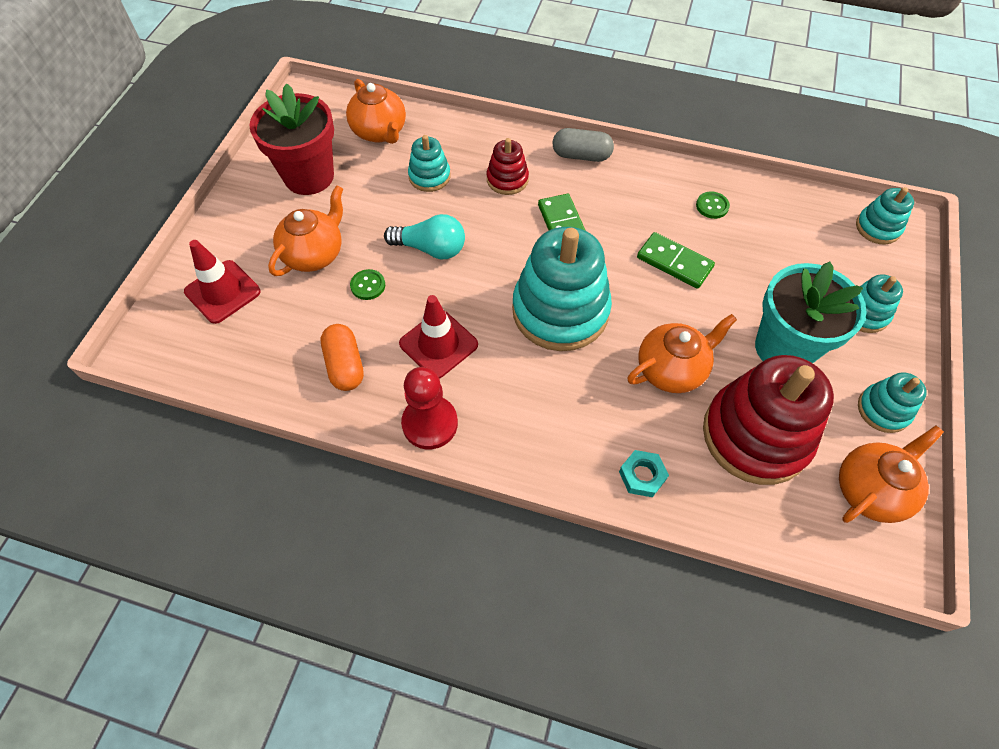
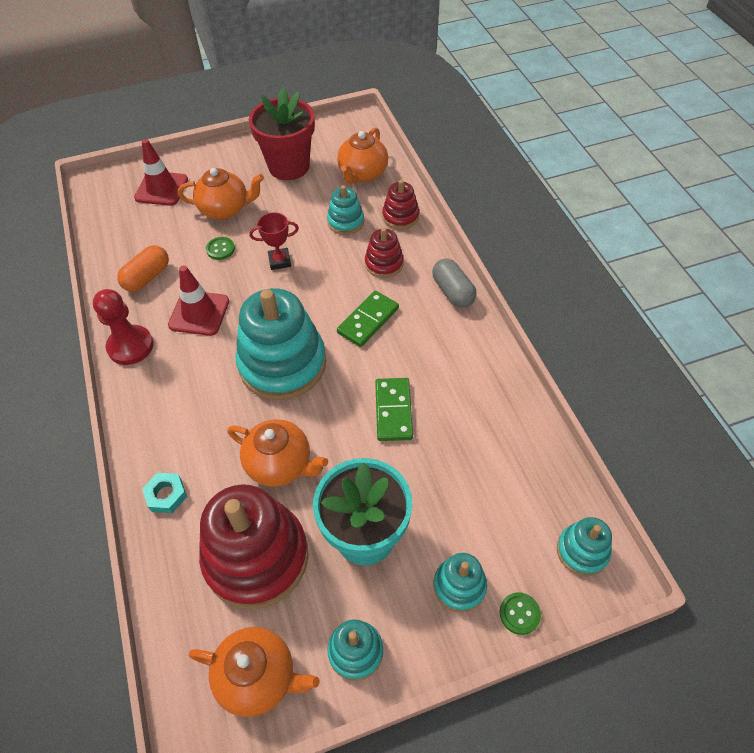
camera: 55 degrees right, 5 degrees down
turquoise light bulb [384,214,465,259] -> red trophy [250,212,299,270]
green button [696,192,730,219] -> green button moved to [500,592,541,635]
none -> red stacking toy [382,180,419,229]

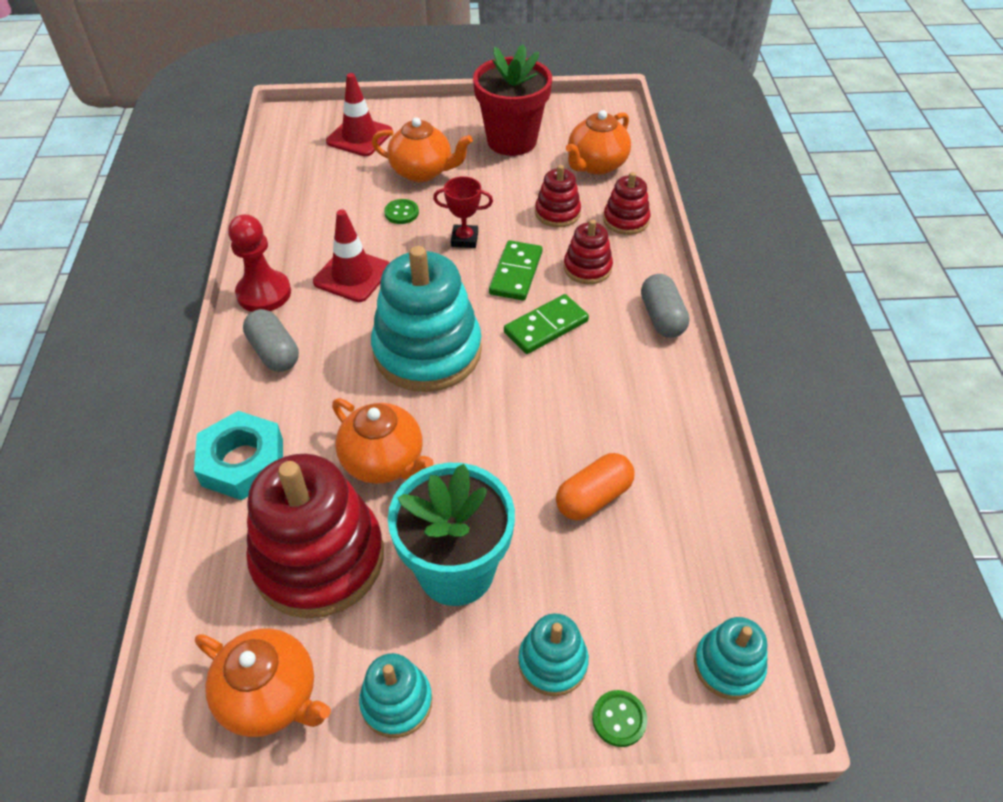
camera: 15 degrees right, 5 degrees down
orange capsule [117,245,169,292] -> orange capsule moved to [556,453,634,521]
turquoise nut [142,473,187,513] -> turquoise nut [194,411,283,500], size x1.77
turquoise stacking toy [327,185,364,235] -> red stacking toy [535,165,581,227]
green domino [375,378,413,441] -> green domino moved to [489,240,542,301]
none -> grey capsule [243,309,299,372]

